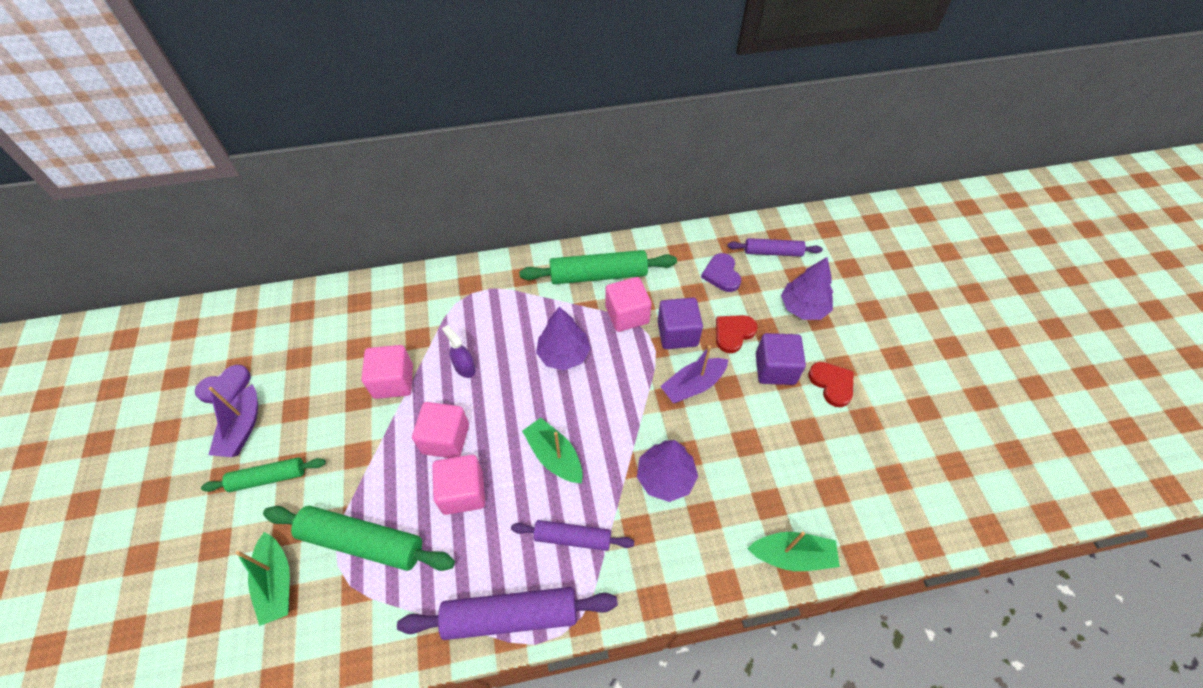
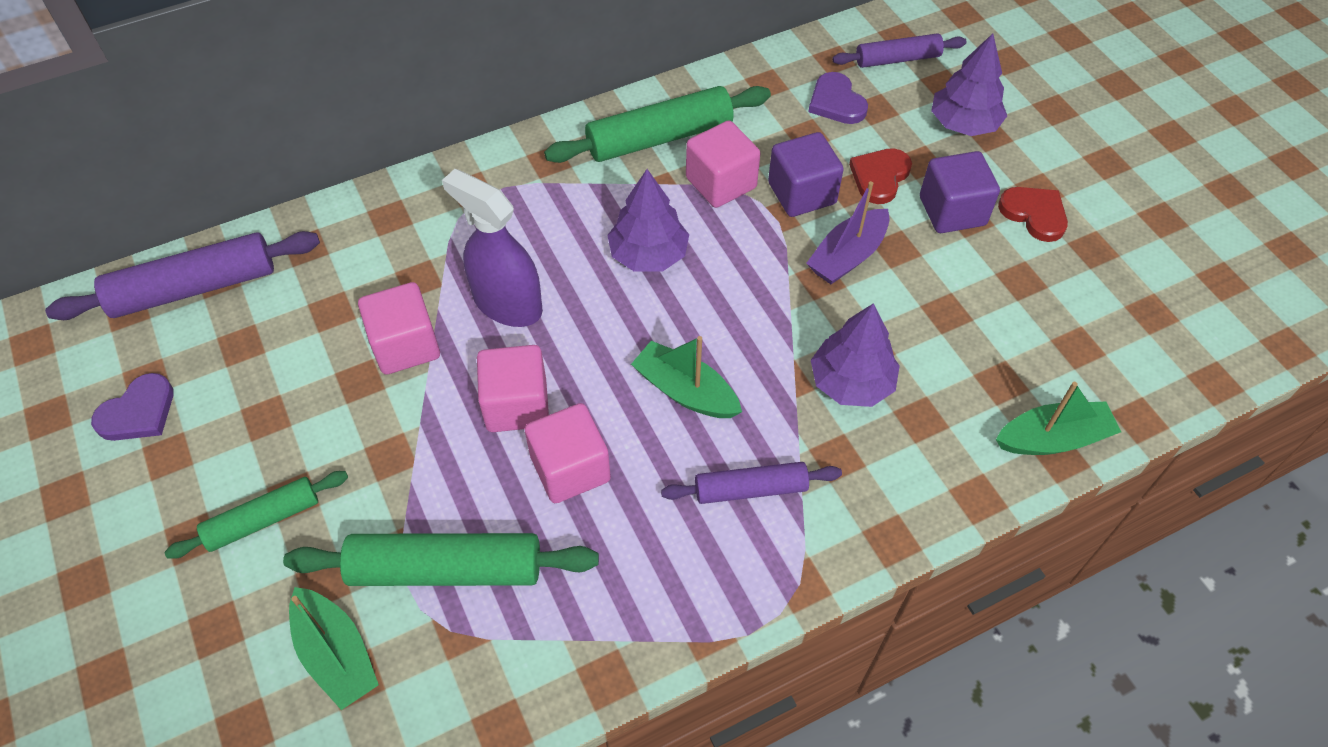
camera: 15 degrees left, 0 degrees up
purple boat [209,384,258,457] -> none
purple rolling pin [397,587,618,640] -> purple rolling pin moved to [45,231,320,320]
purple spray bottle [442,325,476,378] -> purple spray bottle [442,169,543,327], size x1.84

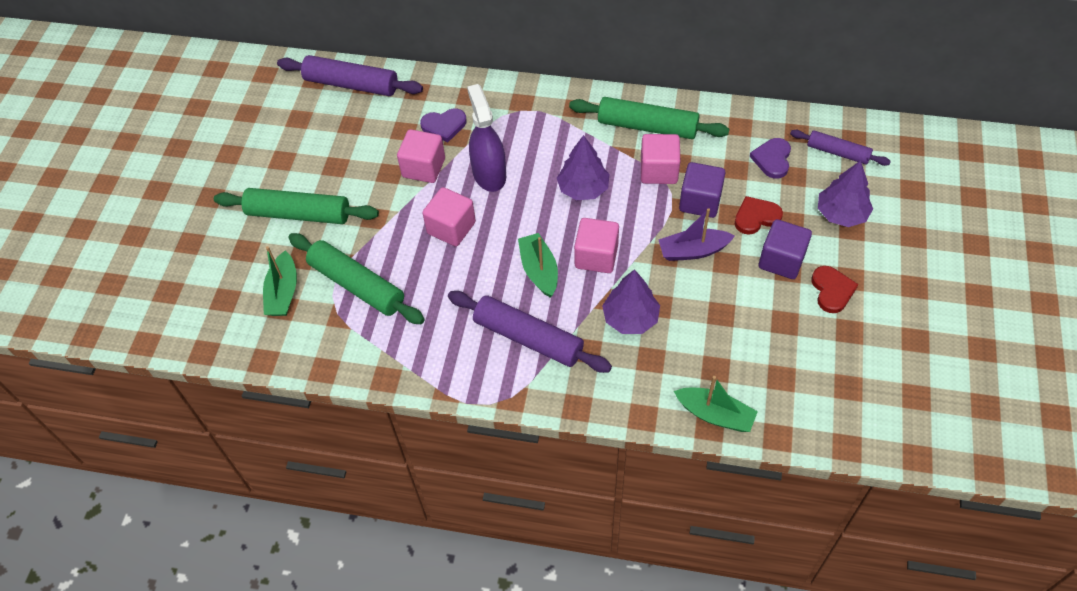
camera: 40 degrees right, 0 degrees up
purple heart [91,373,174,441] -> purple heart moved to [420,109,467,142]
green rolling pin [164,471,348,559] -> green rolling pin [214,188,379,224], size x1.63
pink cube [525,403,611,503] -> pink cube moved to [574,218,619,273]
purple rolling pin [661,462,842,504] -> purple rolling pin [448,291,612,373], size x1.63

